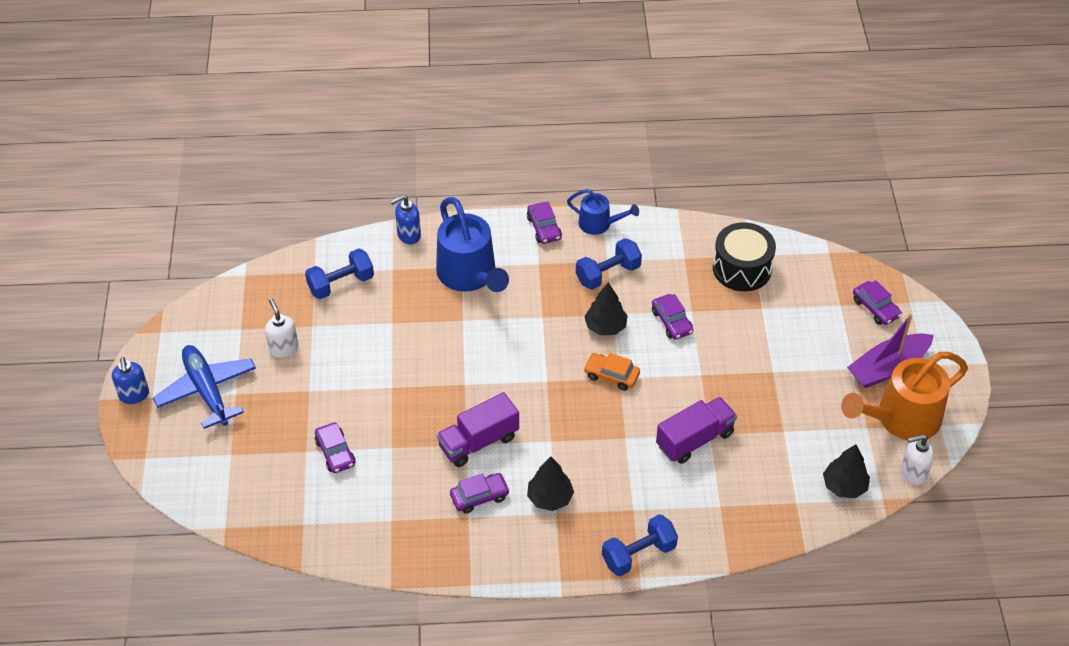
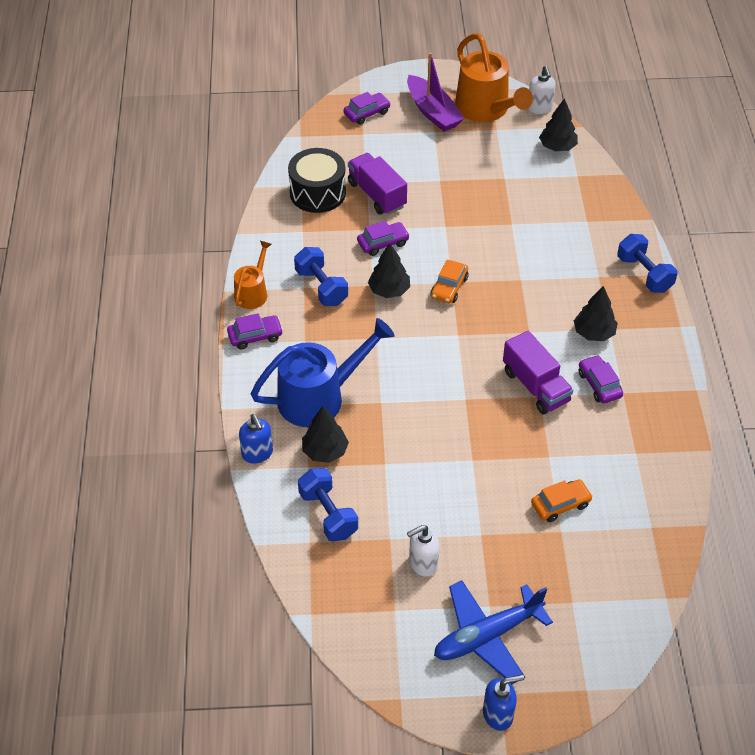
camera: 90 degrees left, 0 degrees up
purple car [315,422,355,473] -> orange car [531,479,593,522]
blue watering can [567,189,639,235] -> orange watering can [234,241,272,309]
purple truck [656,397,737,464] -> purple truck moved to [348,153,407,215]
none -> black tree [302,406,349,463]

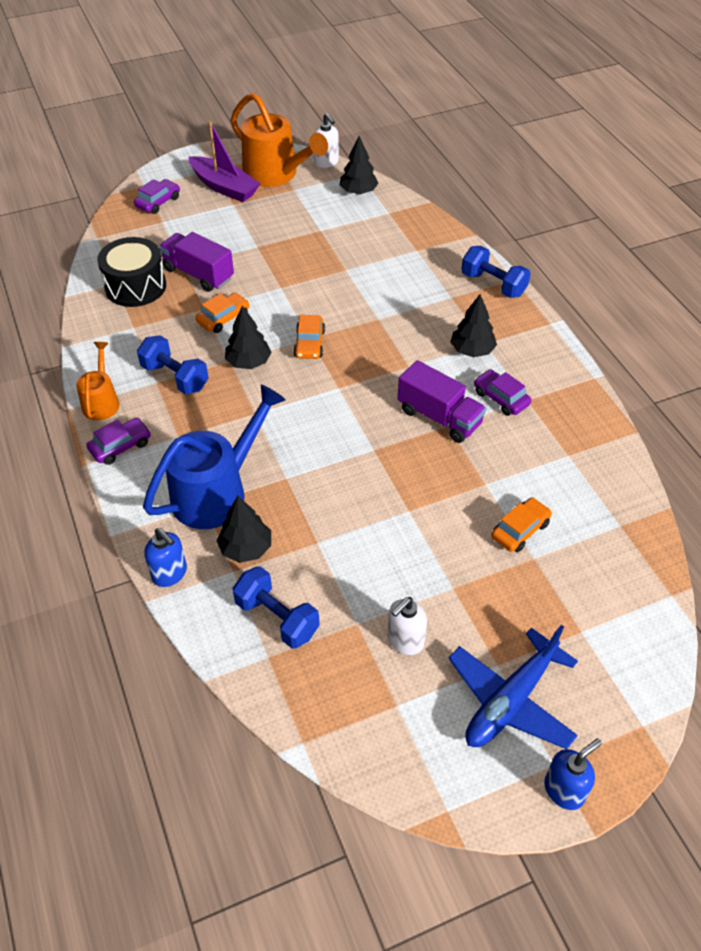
camera: 20 degrees left, 0 degrees up
purple car [357,221,410,256] -> orange car [195,292,250,333]

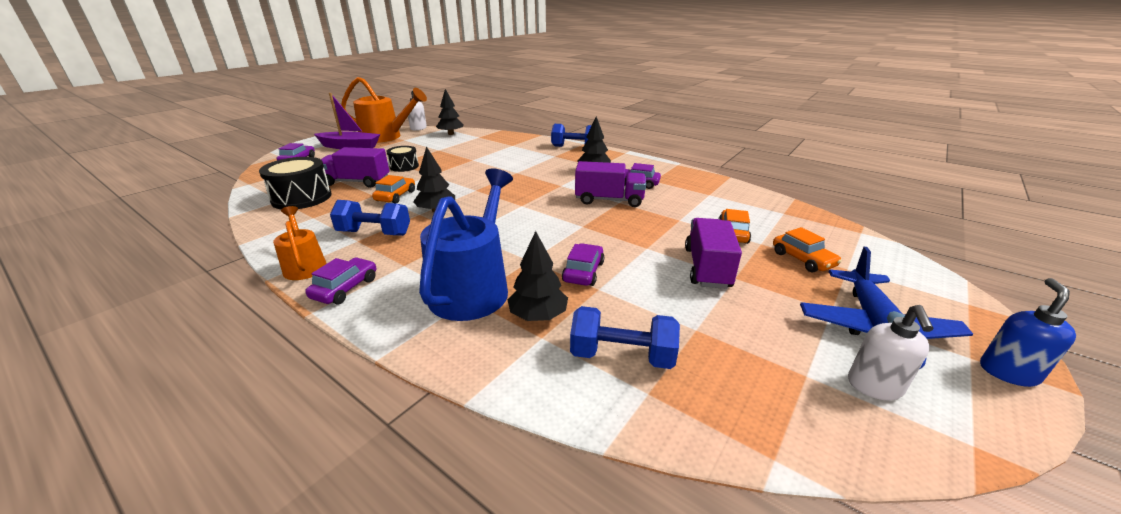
camera: 30 degrees left, 20 degrees down
blue soap dispenser [144,528,187,587] -> none
orange car [293,315,325,359] -> orange car moved to [773,227,842,272]
white soap dispenser [388,597,427,655] -> white soap dispenser moved to [848,305,934,400]
none -> black drum [386,146,419,172]
none -> purple car [562,243,604,286]
none -> purple truck [685,218,742,289]

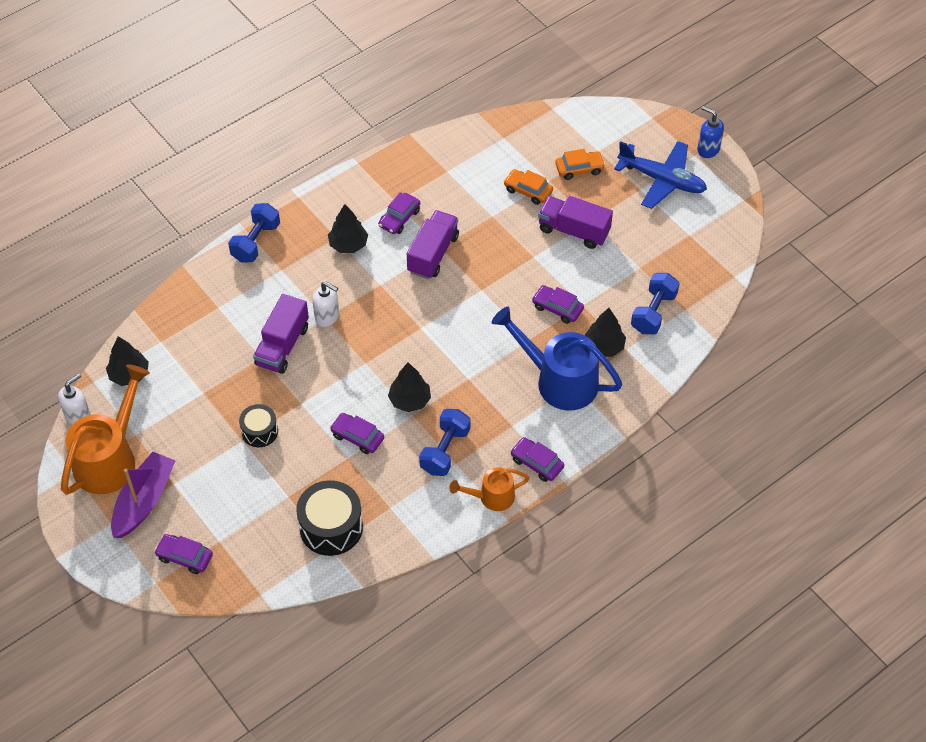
camera: 75 degrees left, 25 degrees up
purple truck [321,147,389,188] -> purple truck moved to [253,294,309,374]
orange car [372,175,415,203] -> purple car [330,413,384,454]
white soap dispenser [848,305,934,400] -> white soap dispenser moved to [312,281,339,327]

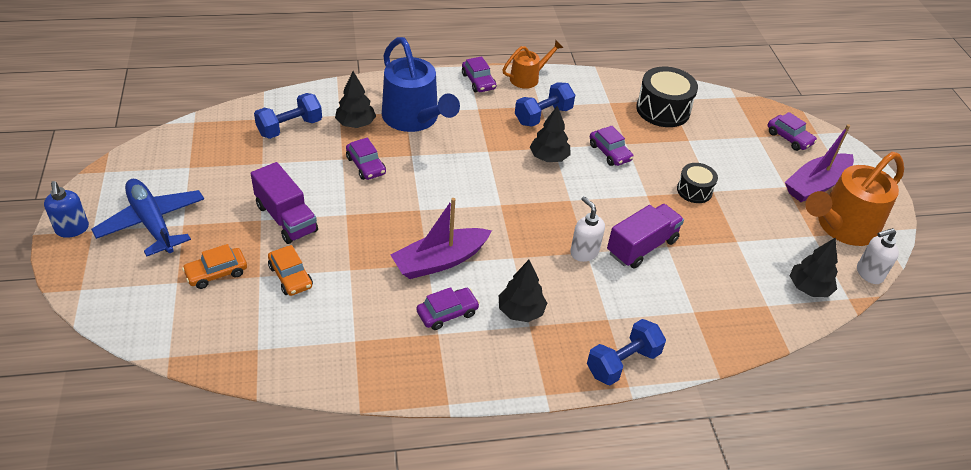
camera: 155 degrees left, 10 degrees down
purple truck [407,210,459,279] -> purple boat [390,198,492,279]
orange watering can [449,467,529,511] -> orange watering can turned 45 degrees counterclockwise [502,40,563,89]
orange car [555,149,605,180] -> orange car turned 45 degrees counterclockwise [182,244,247,289]

